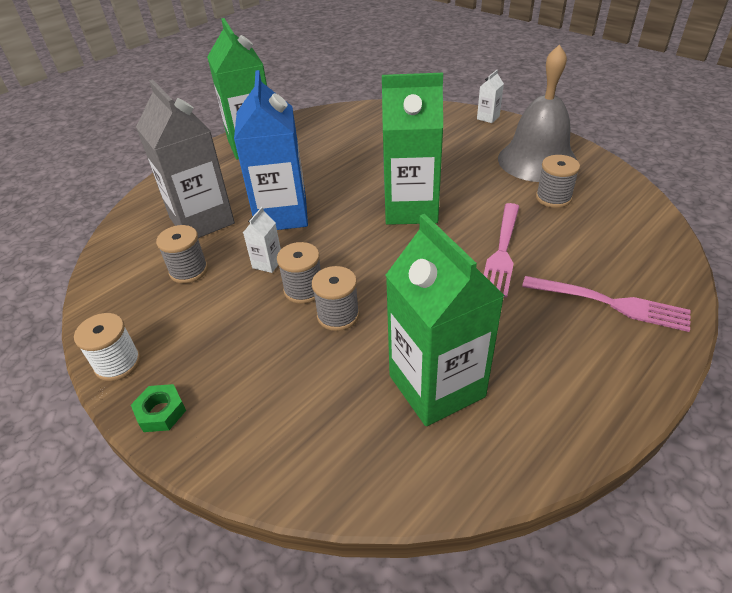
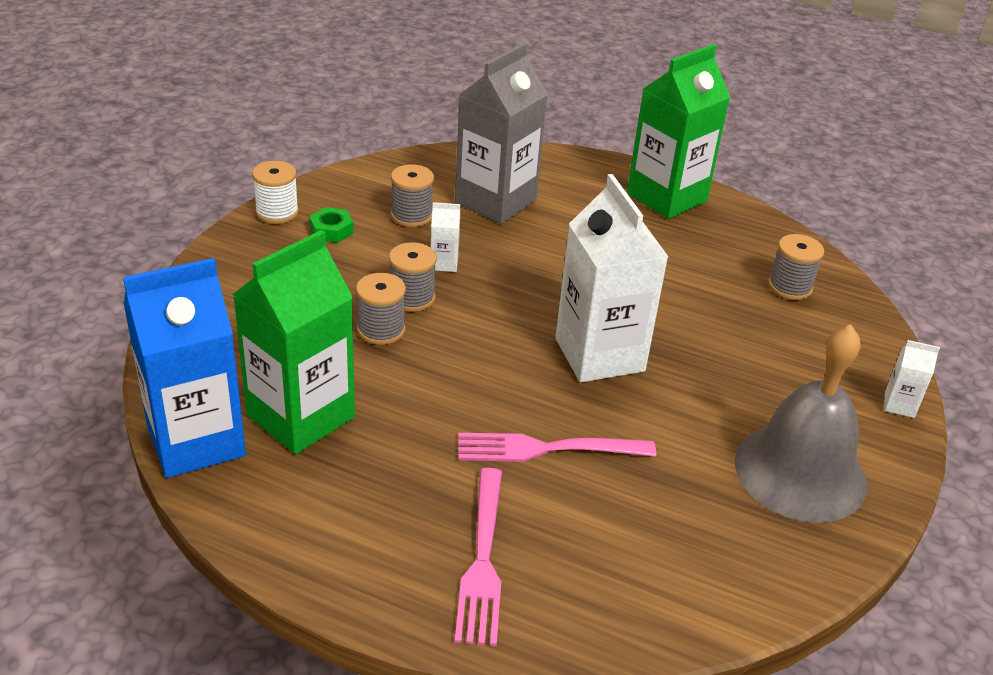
camera: 65 degrees right, 5 degrees down
green nut [131,384,186,432] -> green nut moved to [309,207,353,243]
blue carton [234,70,308,230] -> blue carton moved to [123,258,246,478]
green carton [382,73,443,225] -> white carton [555,174,668,383]
grey spool [536,155,580,208] -> grey spool moved to [768,234,824,300]

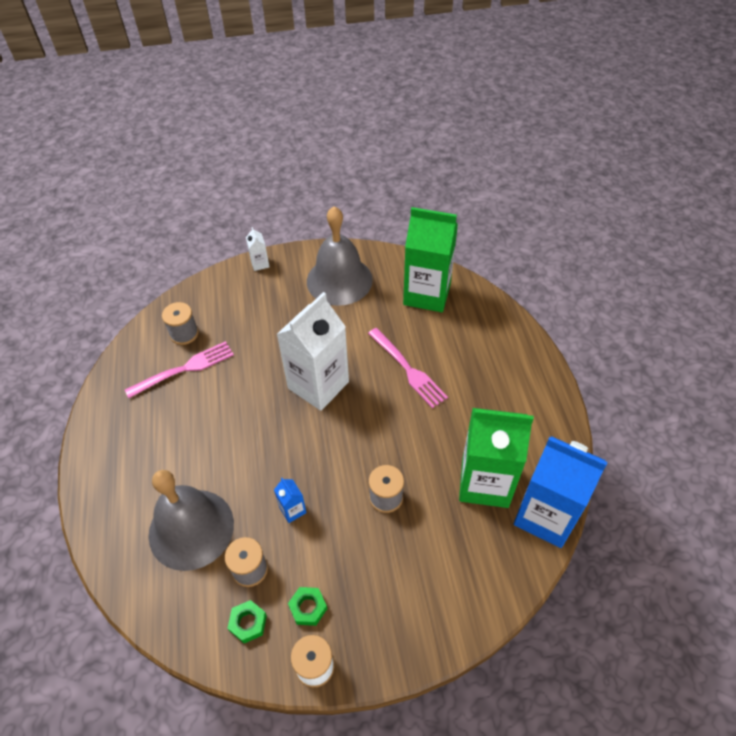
camera: 120 degrees left, 15 degrees up
grey spool [389,242,437,312] -> none
white carton [431,202,460,272] -> blue carton [274,478,307,523]
grey carton [455,43,548,224] -> grey bell [148,470,234,571]
pink fork [455,468,502,646] -> pink fork moved to [125,341,234,398]
green carton [627,44,730,219] -> green carton moved to [403,207,458,312]
none -> green nut [227,600,267,643]

